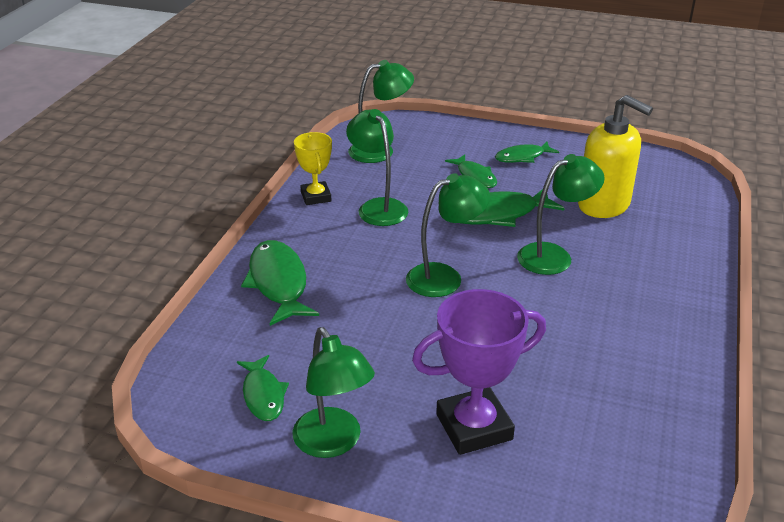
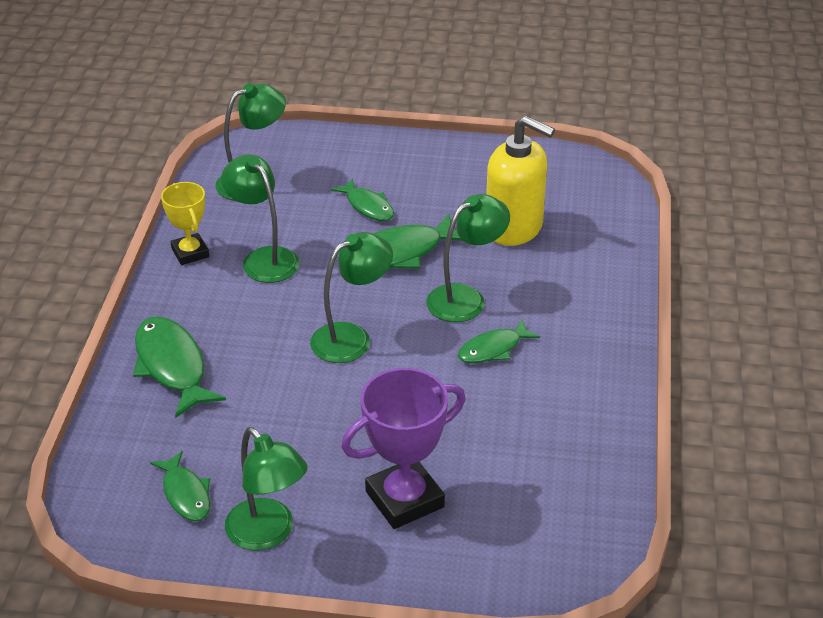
camera: 10 degrees left, 5 degrees up
green fish [495,142,559,163] -> green fish moved to [458,320,540,363]

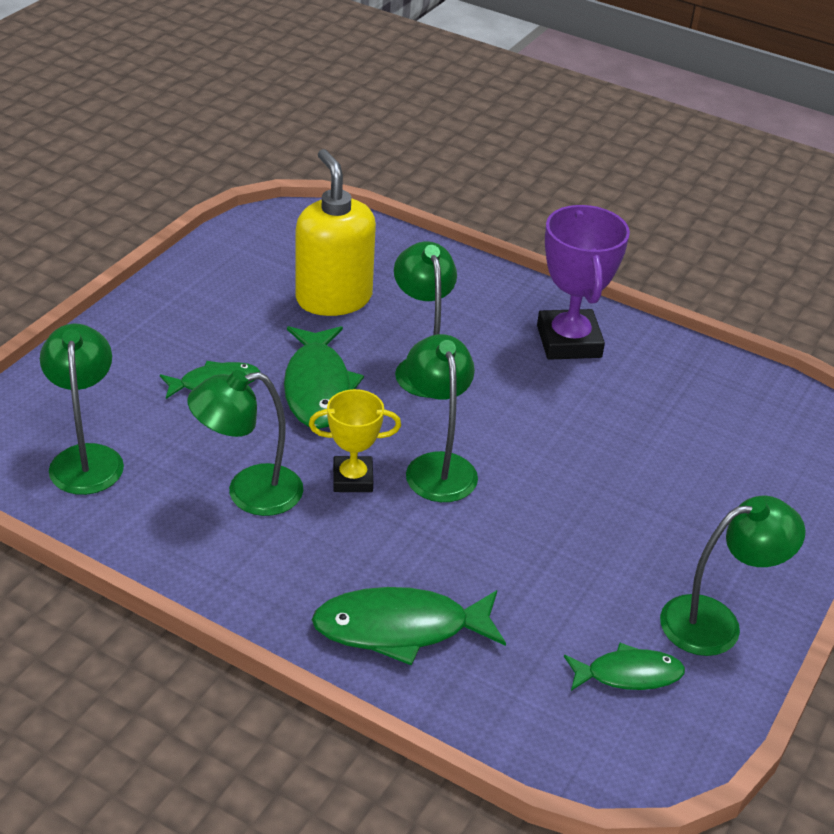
camera: 70 degrees left, 0 degrees up
yellow trophy [161,182,209,265] -> yellow trophy moved to [309,389,401,492]
purple trophy [341,368,465,529] -> purple trophy moved to [537,205,630,360]
green fish [458,320,540,363] -> none
yellow soap dispenser [486,116,555,246] -> yellow soap dispenser turned 75 degrees counterclockwise [295,149,376,316]

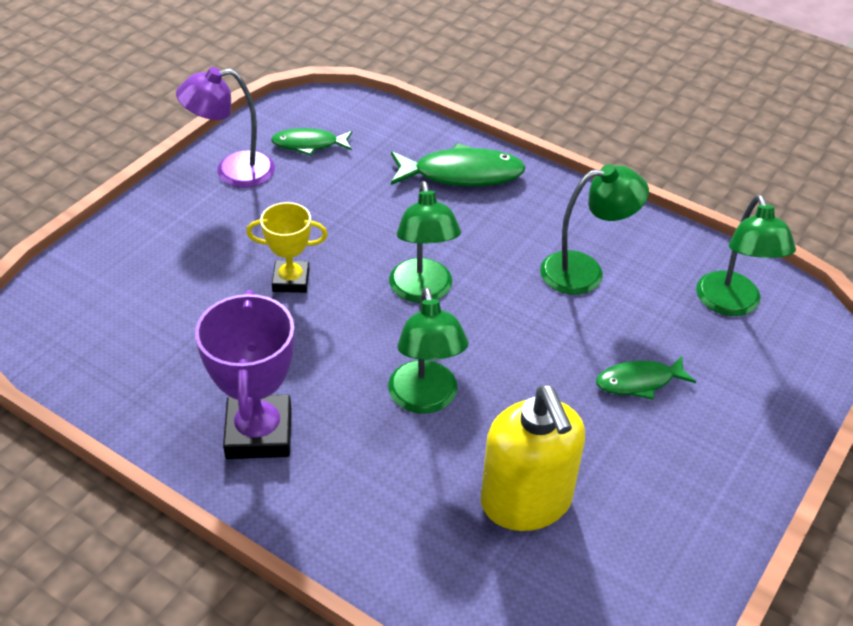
camera: 175 degrees left, 5 degrees up
green fish [284,326,364,429] -> none
yellow trophy [309,389,401,492] -> yellow trophy moved to [246,202,328,293]
green lamp [660,496,806,656] -> purple lamp [176,67,275,188]

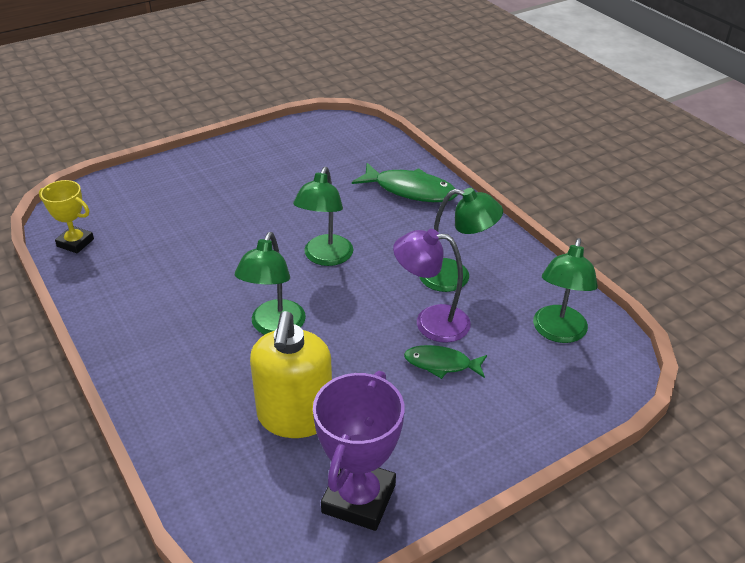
camera: 25 degrees right, 5 degrees down
purple lamp [176,67,275,188] -> purple lamp moved to [393,229,471,343]
purple trophy [195,290,295,459] -> purple trophy moved to [313,371,405,531]
yellow trophy [246,202,328,293] -> yellow trophy moved to [39,180,94,253]
green fish [271,128,352,156] -> none

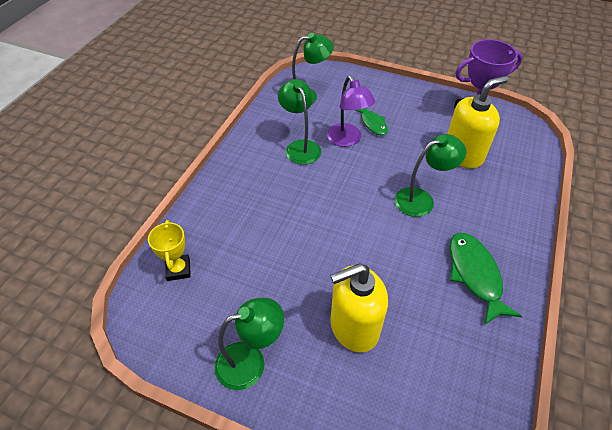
camera: 125 degrees left, 10 degrees up
yellow trophy [39,180,94,253] -> yellow trophy moved to [148,220,191,281]
green lamp [293,167,353,266] -> green lamp moved to [215,298,284,390]
green fish [352,163,458,202] -> green fish moved to [450,233,522,325]
none -> yellow soap dispenser [330,263,388,353]

